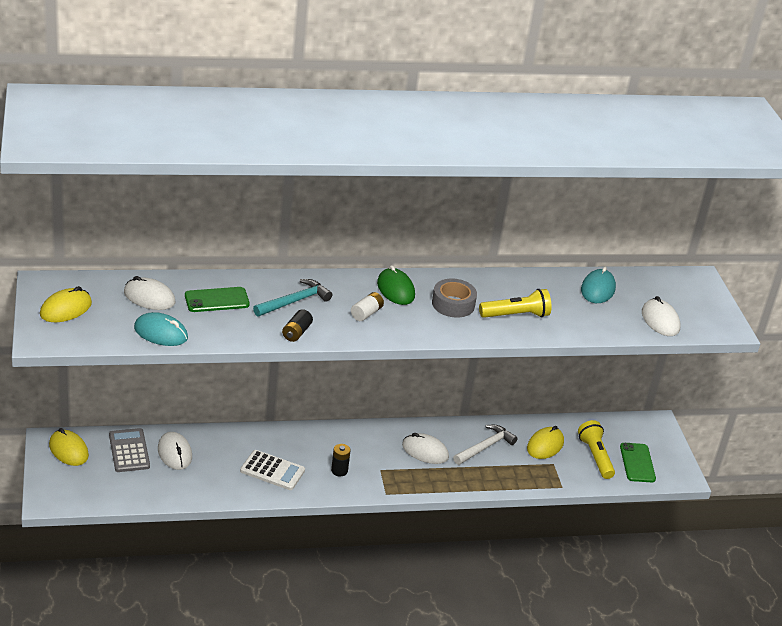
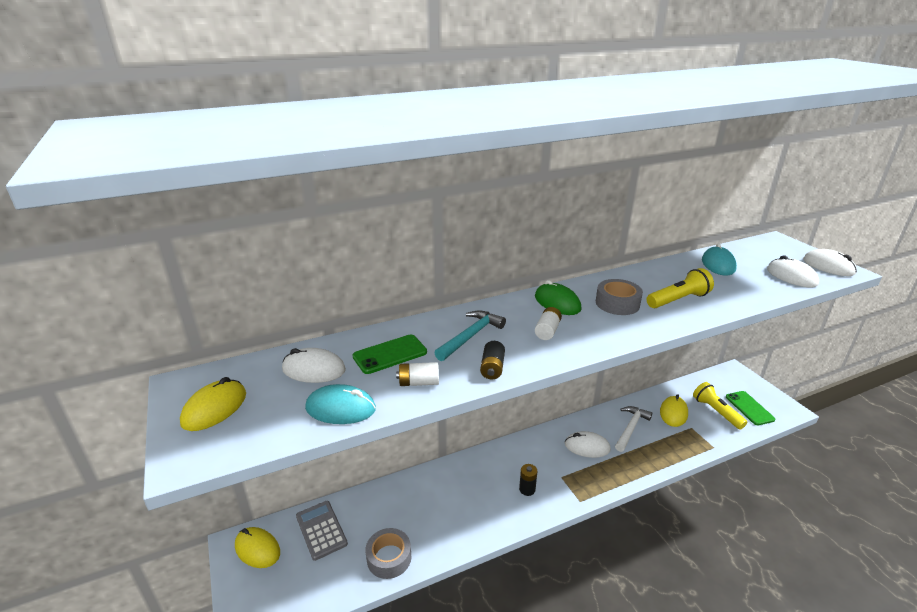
camera: 10 degrees left, 5 degrees down
white mouse [158,432,192,470] -> white mouse moved to [803,249,857,276]
white calculator [240,450,305,490] -> none
none -> grey tape [365,528,411,579]
none -> white battery [396,362,439,386]

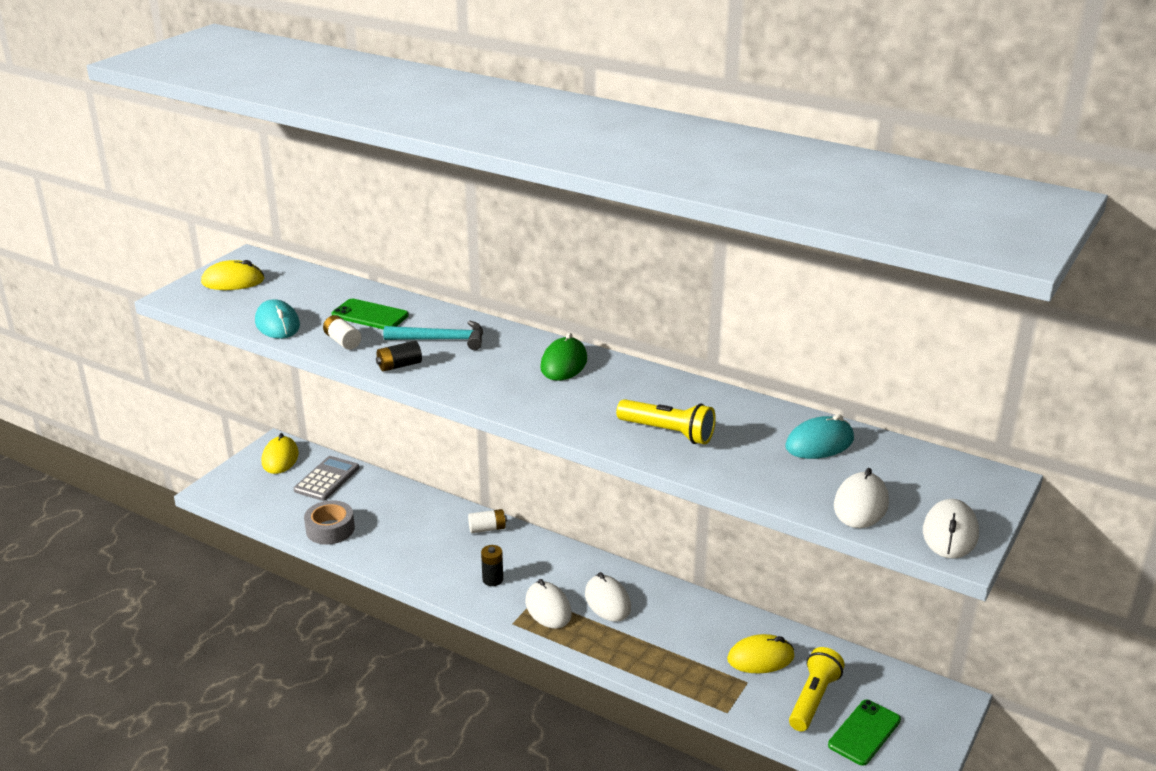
camera: 55 degrees right, 0 degrees up
white mouse [282,348,346,383] -> white mouse moved to [525,579,572,629]
white battery [535,307,562,340] -> white battery moved to [468,509,507,533]
grey tape [596,279,643,315] -> none
white hammer [615,406,652,452] -> none

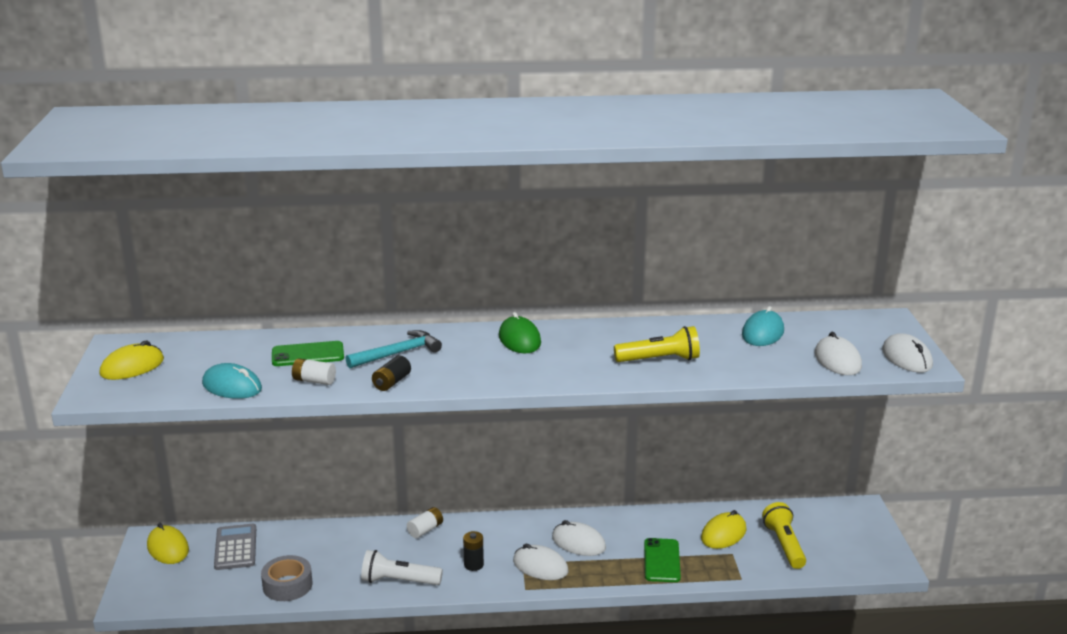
camera: 35 degrees left, 5 degrees down
green phone [828,700,901,766] -> green phone moved to [644,538,681,582]
none -> white flashlight [361,550,443,585]

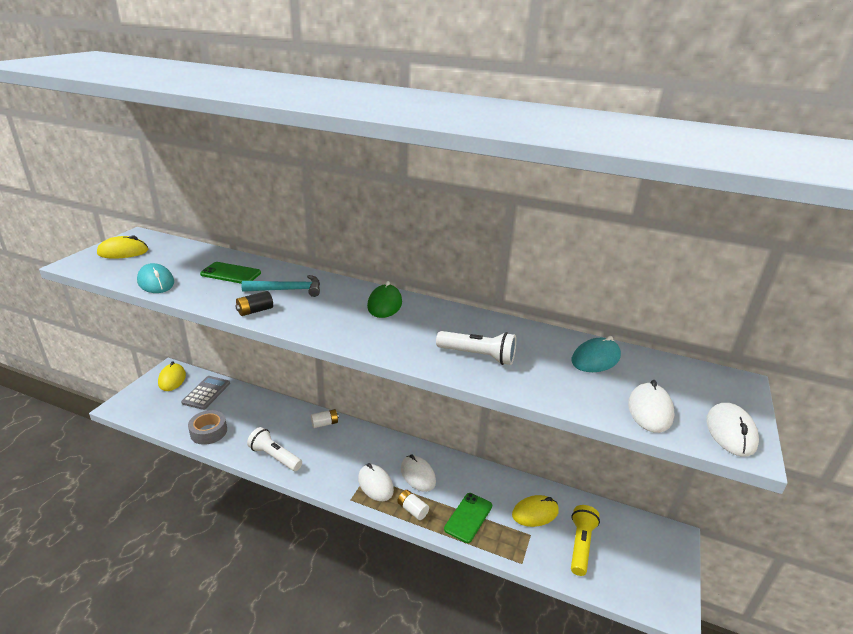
camera: 25 degrees right, 5 degrees up
white battery [292,358,336,385] -> white battery moved to [397,490,429,520]
black battery [463,531,484,571] -> none
yellow flashlight [614,326,700,362] -> white flashlight [436,331,516,365]

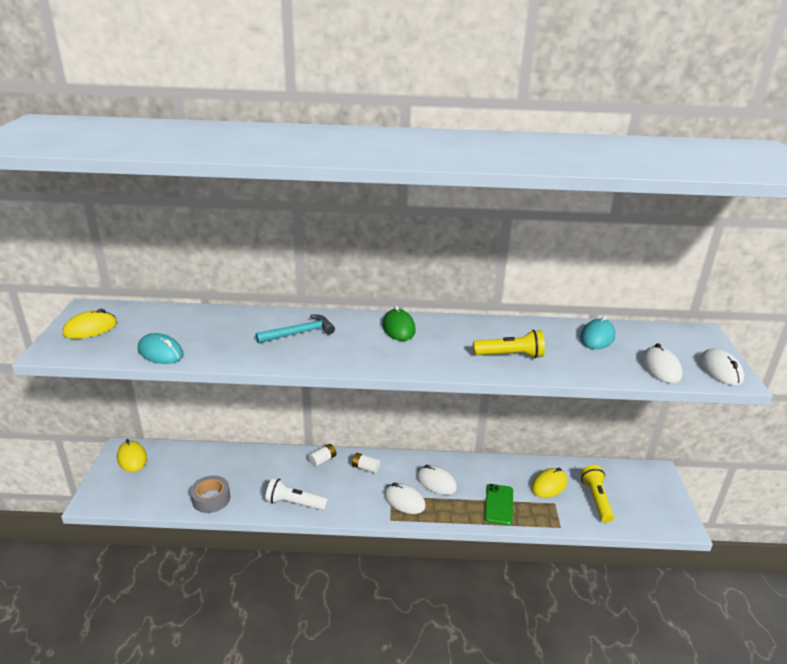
camera: 20 degrees left, 0 degrees up
grey calculator [181,376,230,410] -> none
green phone [200,262,261,284] -> none
black battery [235,291,273,316] -> none
white battery [397,490,429,520] -> white battery moved to [352,453,380,473]
white flashlight [436,331,516,365] -> yellow flashlight [473,330,545,358]

